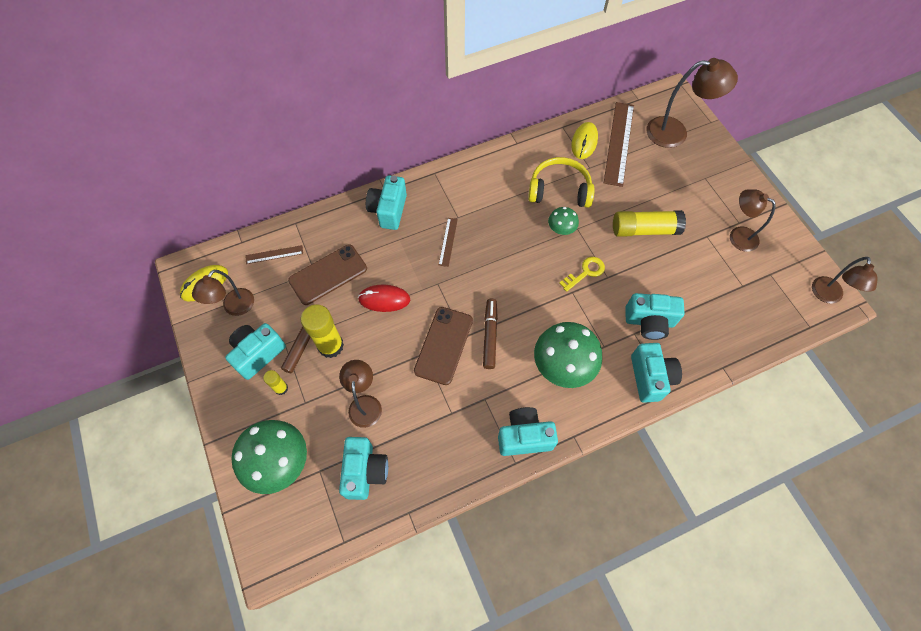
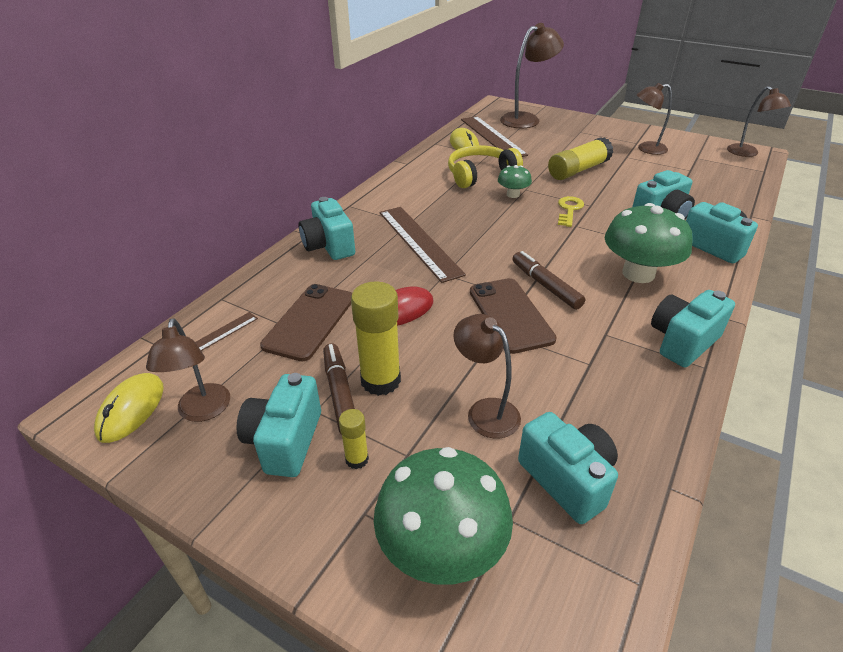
camera: 35 degrees left, 25 degrees down
brown ruler [439,218,458,267] -> brown ruler [380,207,466,283], size x2.03

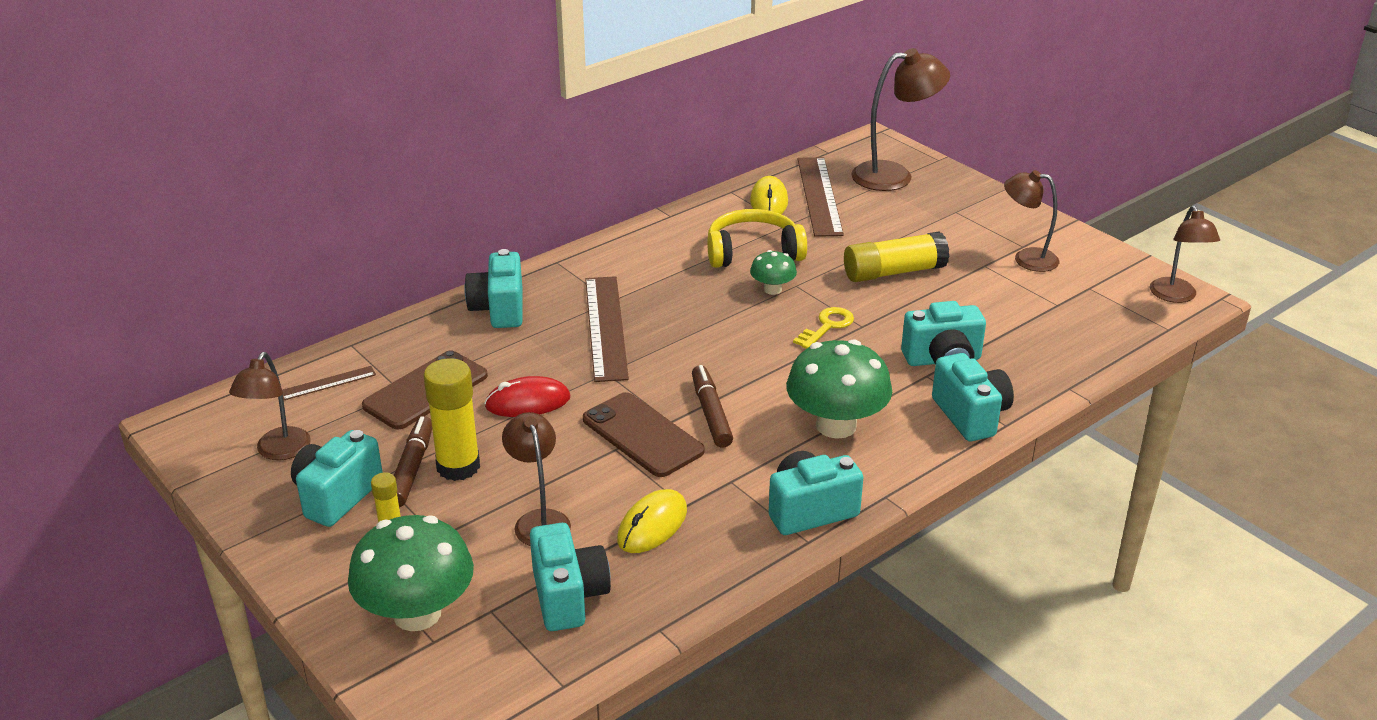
camera: 20 degrees right, 5 degrees down
yellow mouse [94,373,164,443] -> yellow mouse moved to [617,489,687,553]
brown phone [470,278,557,354] -> brown phone turned 45 degrees counterclockwise [583,392,705,477]

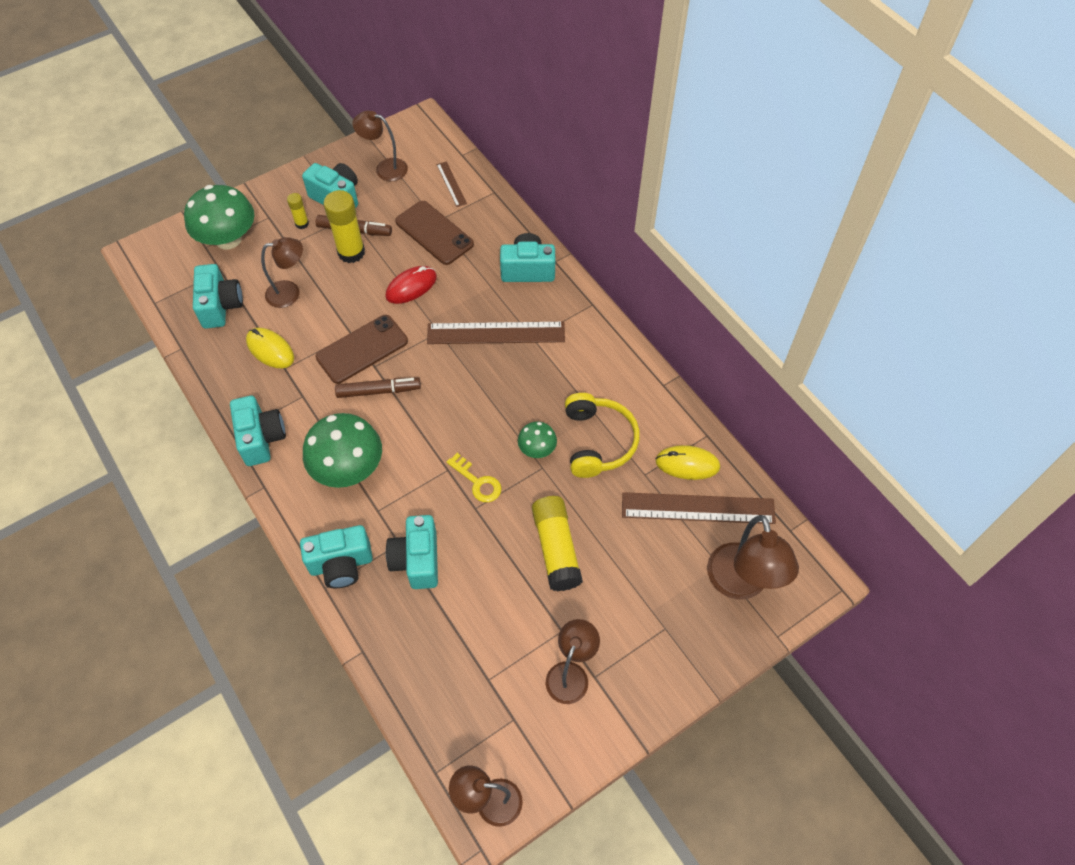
camera: 95 degrees right, 25 degrees up
red mouse [484,376,570,417] -> red mouse turned 60 degrees clockwise [385,266,437,304]
turquoise camera [530,523,611,631] -> turquoise camera turned 90 degrees counterclockwise [193,264,243,329]

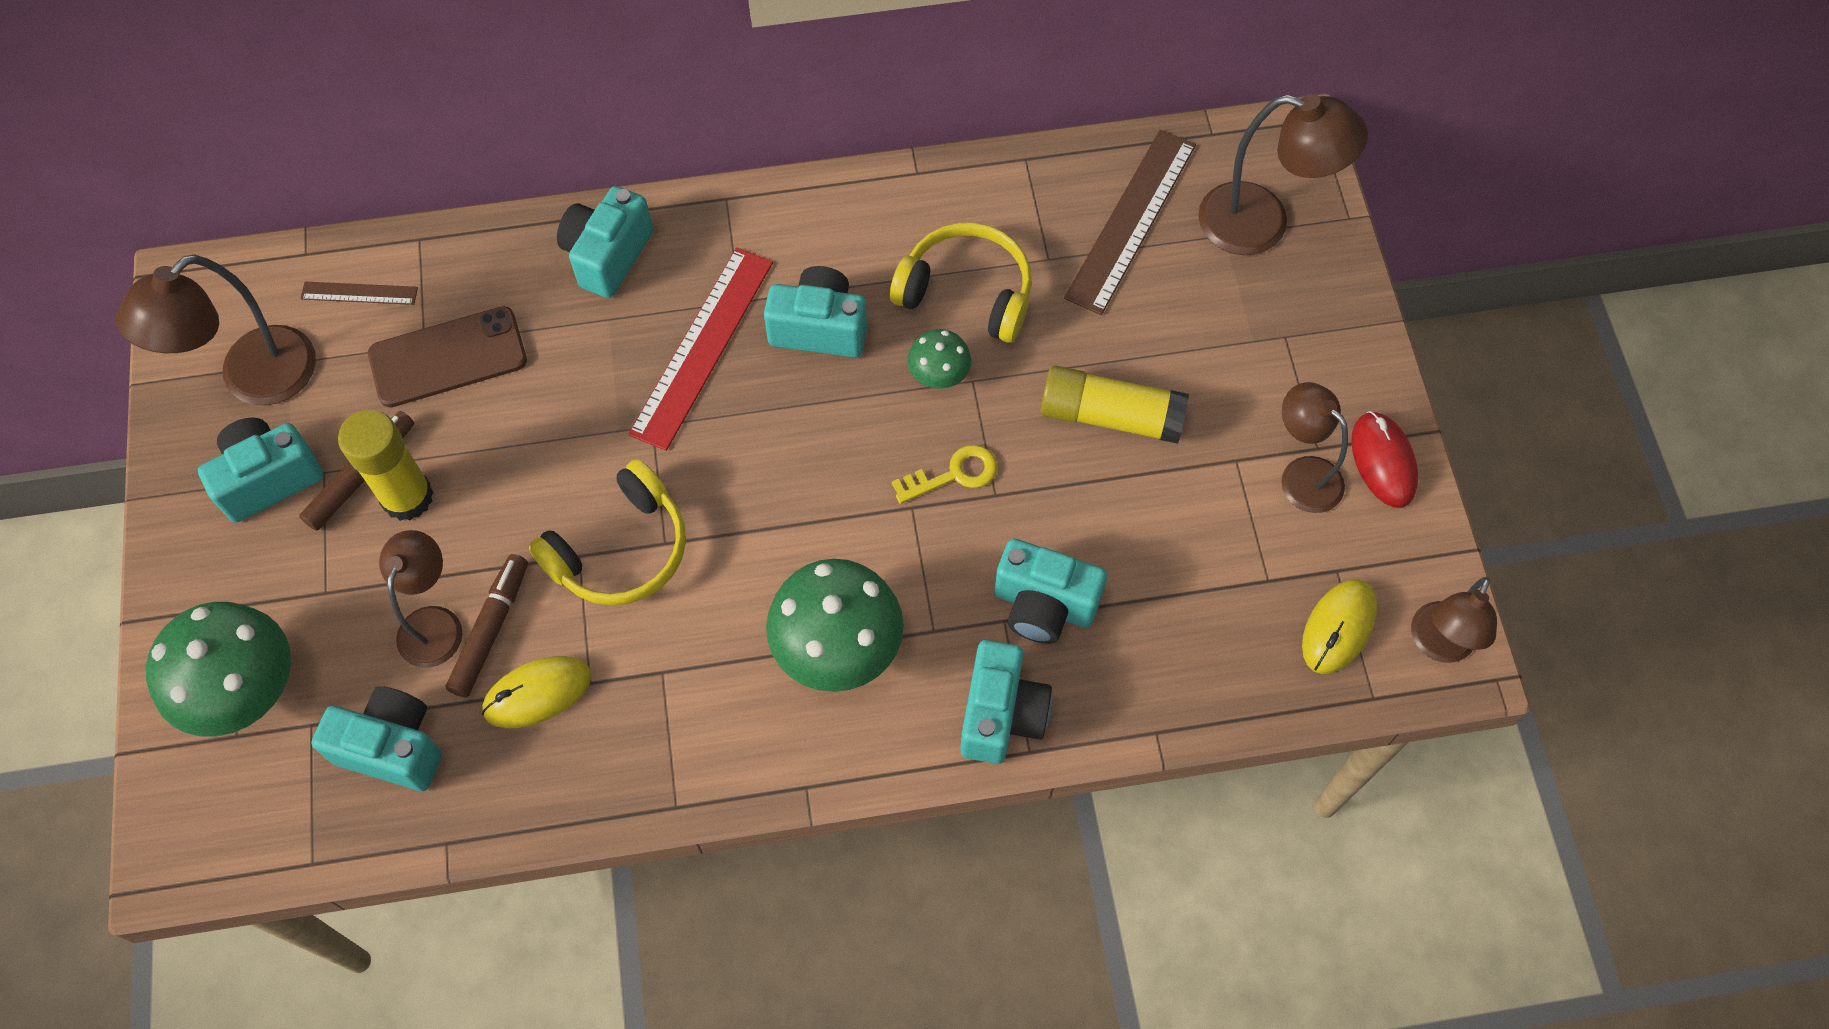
camera: 65 degrees left, 5 degrees up
turquoise camera [230,396,286,466] -> turquoise camera moved to [764,266,867,358]
yellow glue stick [287,193,309,229] -> none
brown phone [315,315,408,384] -> yellow headphones [529,459,686,606]
brown marker [335,378,421,398] -> brown marker moved to [445,554,528,697]
brown lamp [353,110,408,181] -> brown lamp [116,254,316,405], size x1.51
red mouse [385,266,437,304] -> red mouse moved to [1351,411,1418,508]
brown ruler [427,321,565,344] -> red ruler [628,247,773,451]
yellow mouse [655,445,720,480] -> yellow mouse moved to [1302,579,1377,674]

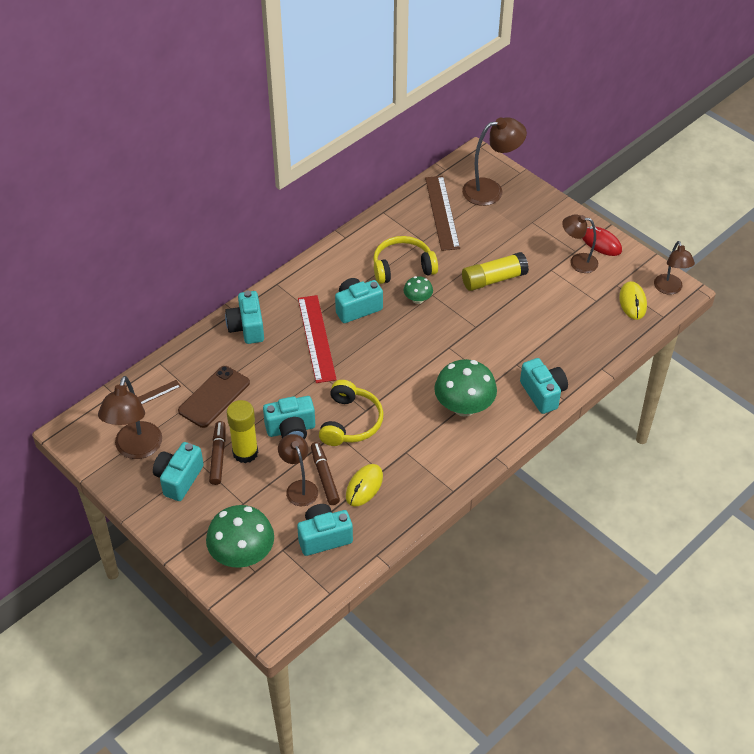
camera: 35 degrees left, 15 degrees down
yellow key [892,445,997,504] -> none
turquoise camera [994,539,1107,644] -> turquoise camera moved to [263,396,315,439]

